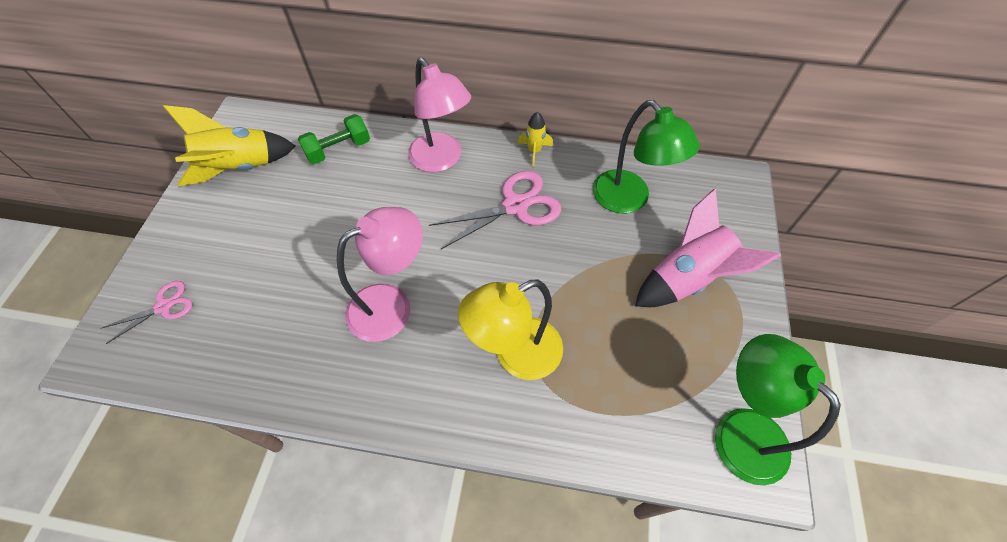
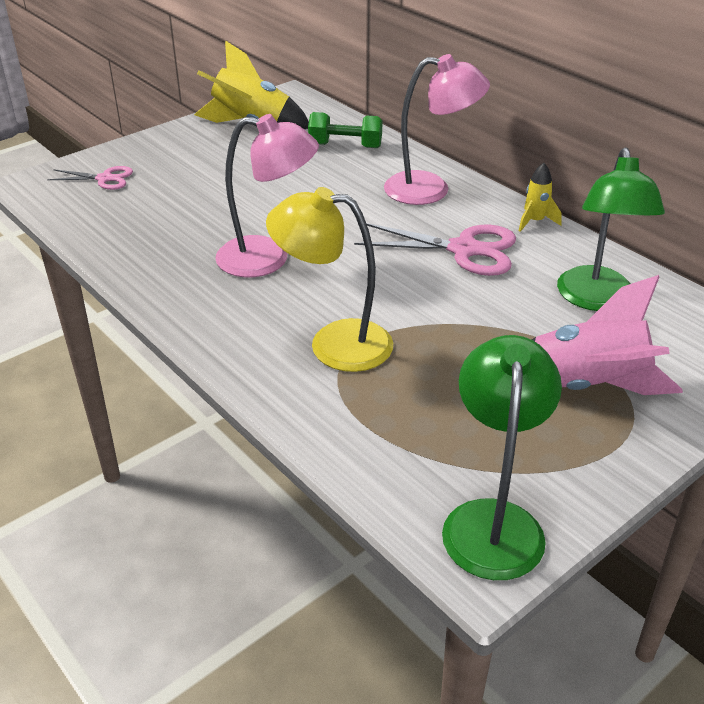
camera: 40 degrees right, 20 degrees down
pink lamp [408,57,471,172] -> pink lamp turned 90 degrees counterclockwise [384,54,490,205]

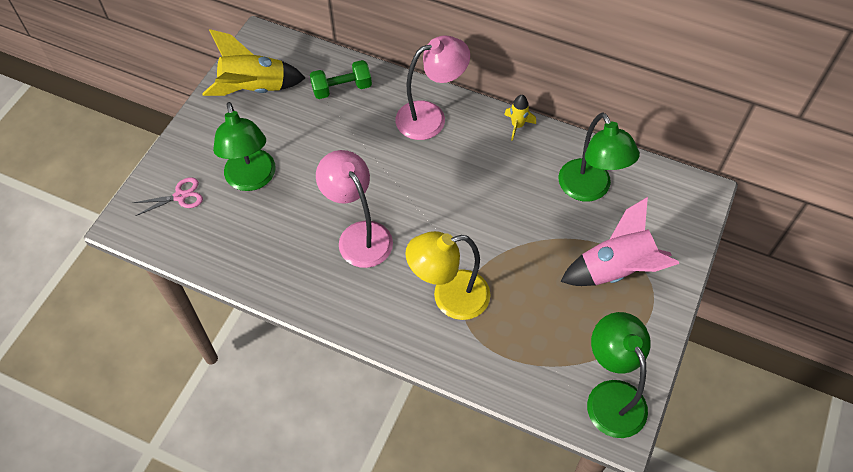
camera: 25 degrees left, 20 degrees up
pink lamp [215,114,319,277] -> pink lamp turned 105 degrees counterclockwise [316,150,393,268]
pink scissors [354,223,516,276] -> none
none -> green lamp [213,102,276,191]

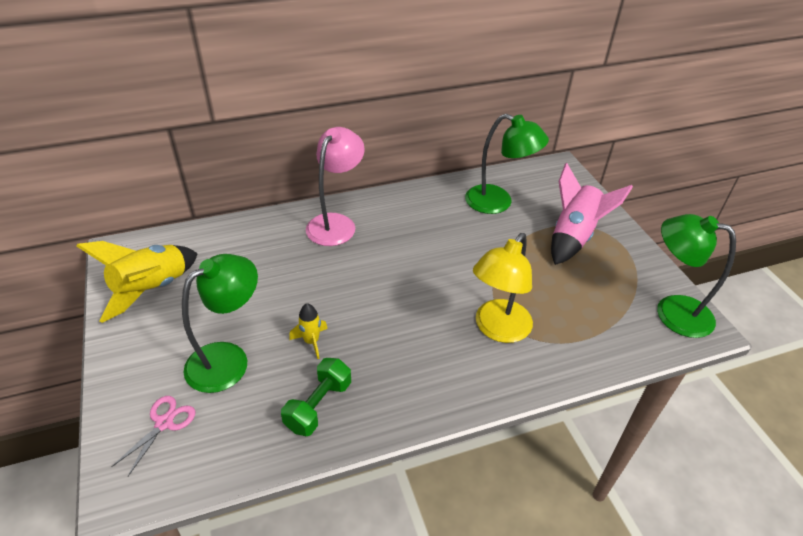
camera: 45 degrees left, 15 degrees down
green lamp [213,102,276,191] -> green lamp turned 75 degrees counterclockwise [182,254,258,393]
green dumbbell [310,60,372,99] -> green dumbbell moved to [281,358,351,436]
pink lamp [316,150,393,268] -> none
yellow rocket [504,95,536,141] -> yellow rocket moved to [289,303,328,359]

